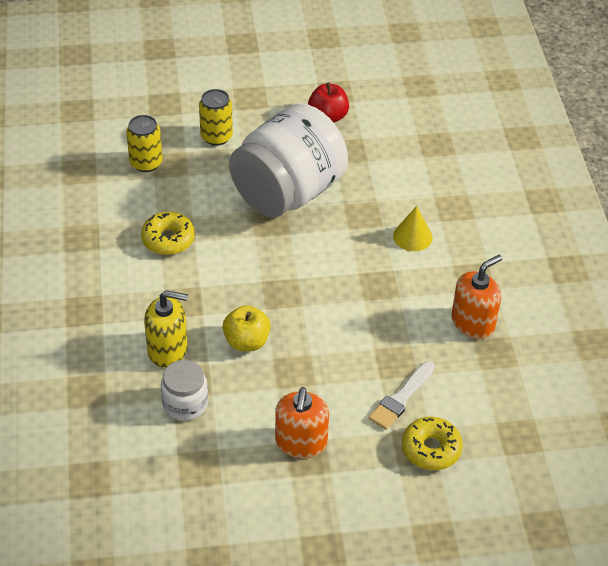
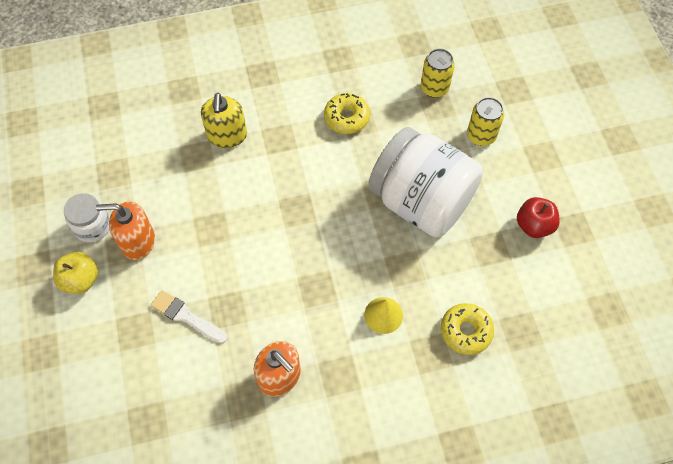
camera: 85 degrees right, 15 degrees up
white jar [161,360,208,421] -> white jar moved to [64,193,110,242]
yellow apple [223,305,271,351] -> yellow apple moved to [53,251,98,294]
yellow donut [402,417,463,470] -> yellow donut moved to [441,303,494,355]

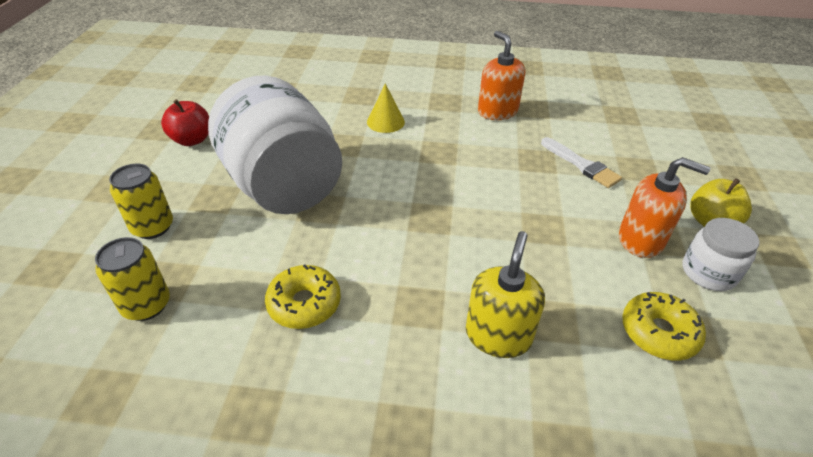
camera: 160 degrees left, 20 degrees down
yellow donut [441,303,494,355] -> yellow donut moved to [622,292,706,361]

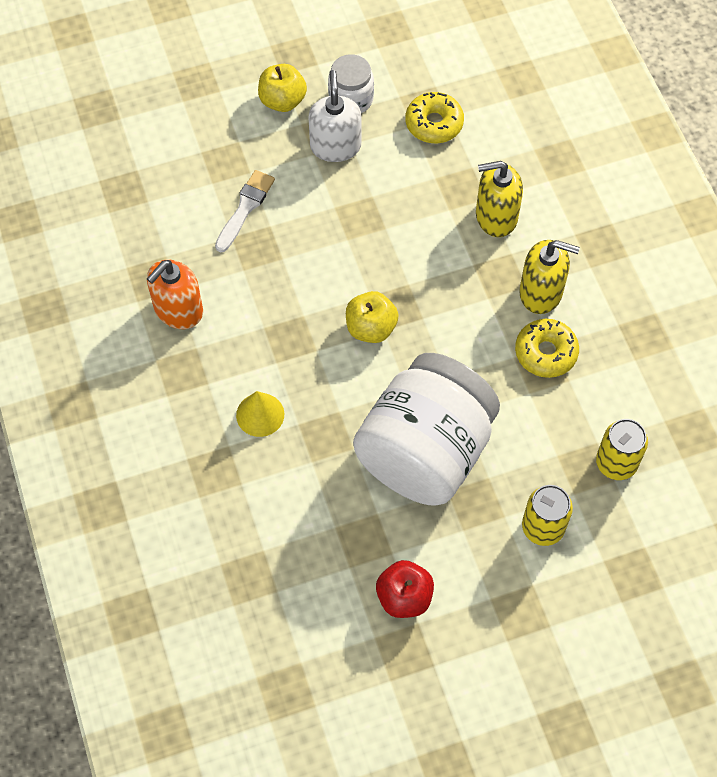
camera: 115 degrees left, 20 degrees up
orange soap dispenser [619,157,710,258] -> white soap dispenser [309,70,361,162]
none -> yellow apple [346,291,399,343]
none -> yellow soap dispenser [519,240,580,314]

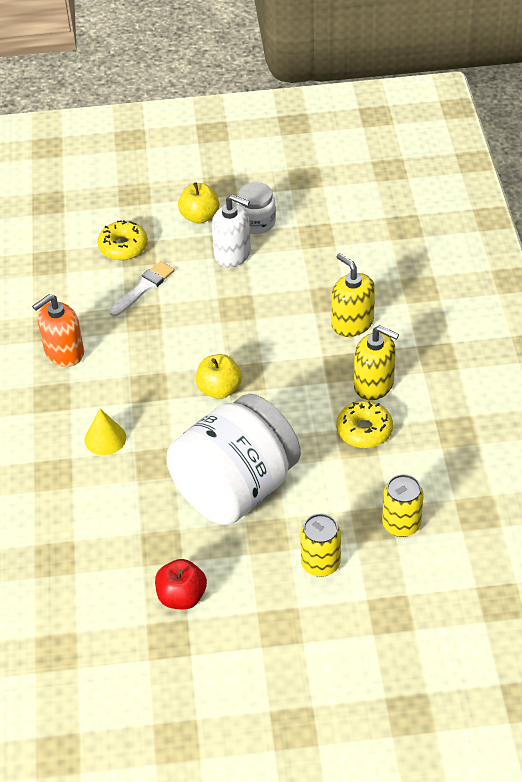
camera: 15 degrees right, 15 degrees down
white soap dispenser [309,70,361,162] -> white soap dispenser turned 105 degrees clockwise [212,194,251,268]
yellow donut [405,92,464,143] -> yellow donut moved to [97,220,148,260]
yellow soap dispenser [476,161,523,237] -> yellow soap dispenser turned 45 degrees clockwise [331,253,375,337]

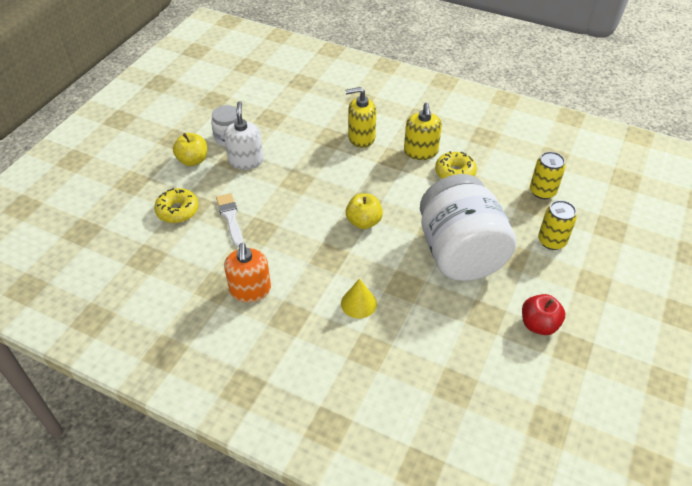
camera: 60 degrees left, 0 degrees up
white soap dispenser [212,194,251,268] -> white soap dispenser turned 60 degrees counterclockwise [224,101,263,170]
yellow soap dispenser [354,325,399,401] -> yellow soap dispenser turned 120 degrees clockwise [404,103,442,160]

